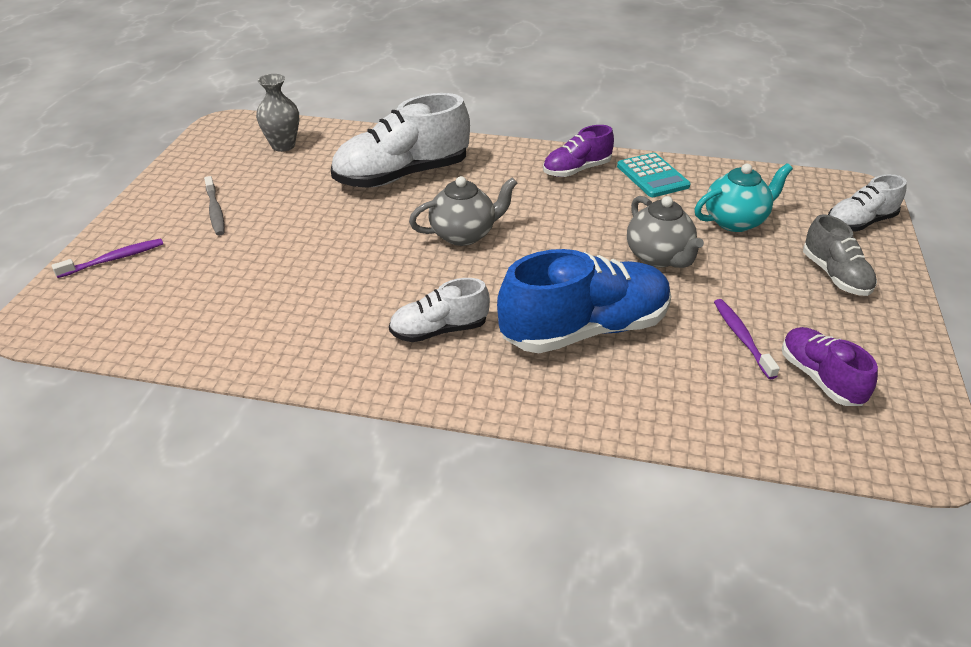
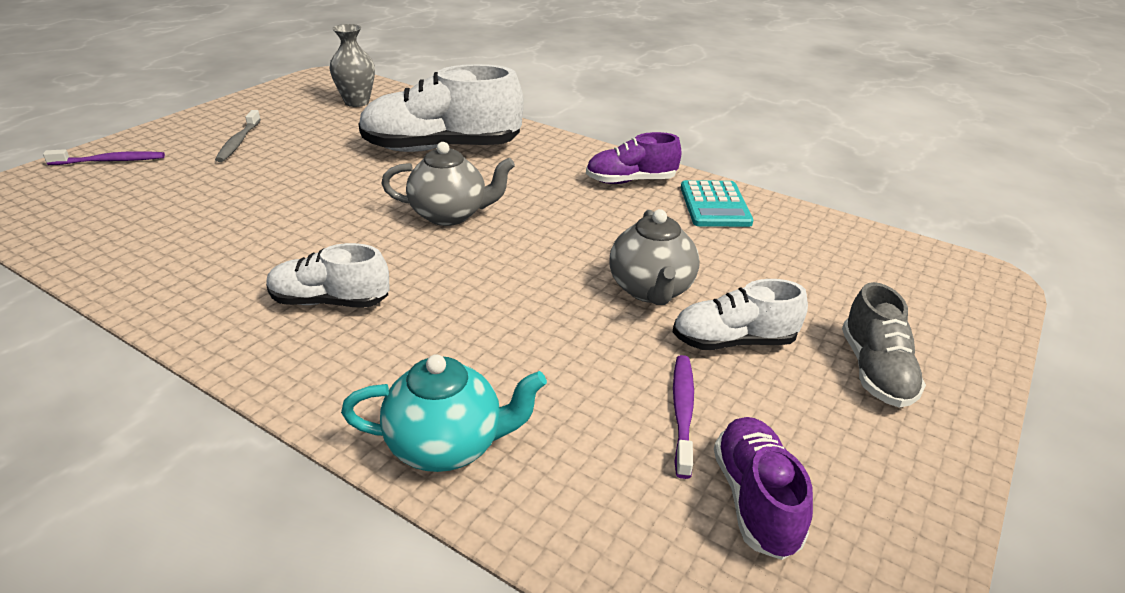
camera: 20 degrees right, 5 degrees down
blue shoe [497,249,671,353] -> none
turquoise teapot [695,163,793,232] -> turquoise teapot moved to [341,354,547,472]
white shoe [828,174,907,232] -> white shoe moved to [673,279,808,350]

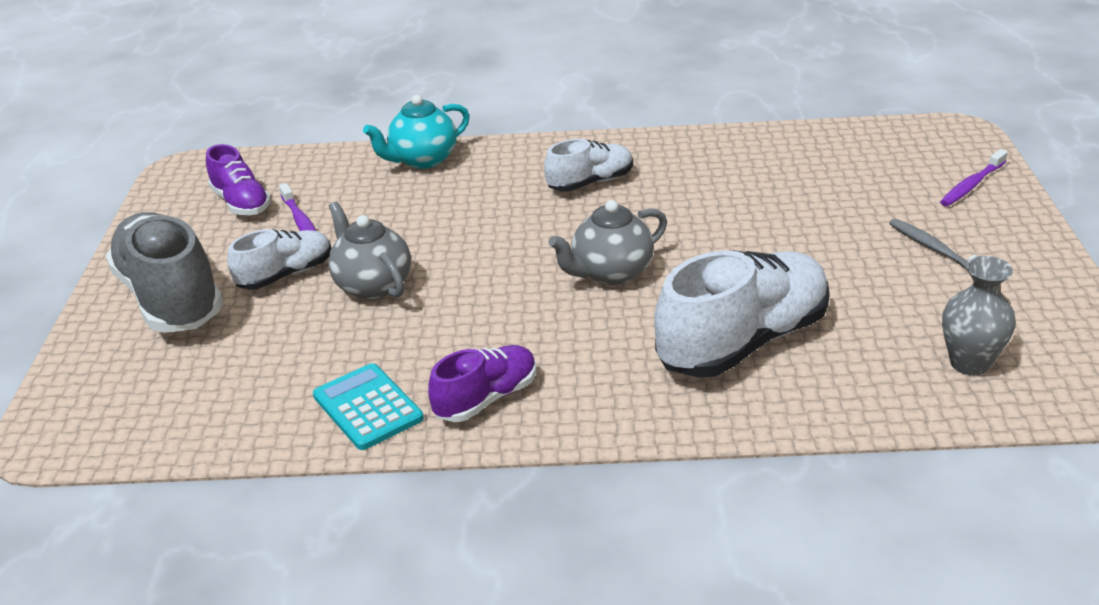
camera: 150 degrees right, 0 degrees up
grey shoe [842,282,926,408] -> grey shoe [106,212,224,333], size x1.81

